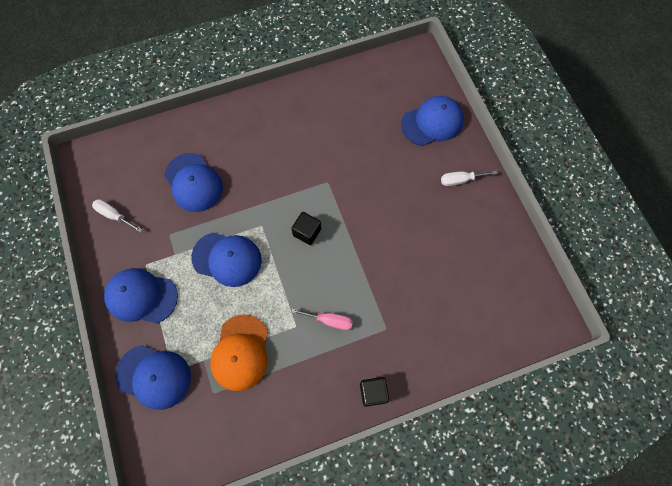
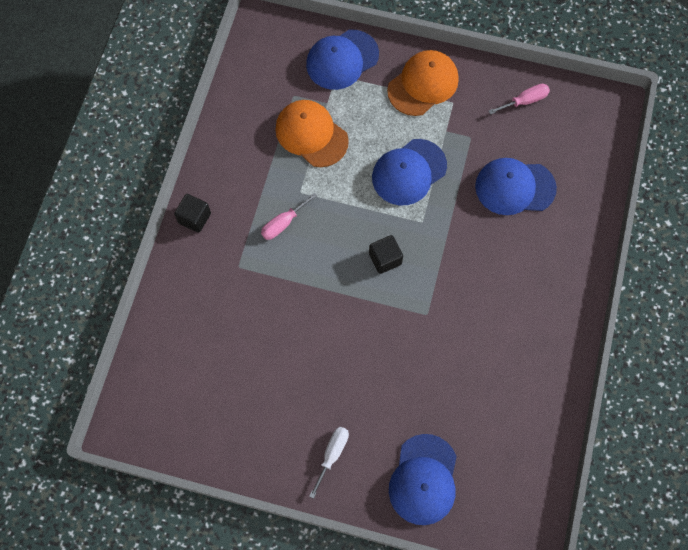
camera: 125 degrees right, 0 degrees up
white screwdriver [92,199,142,232] -> pink screwdriver [489,84,550,115]
blue cap [104,268,178,323] -> orange cap [387,50,459,116]

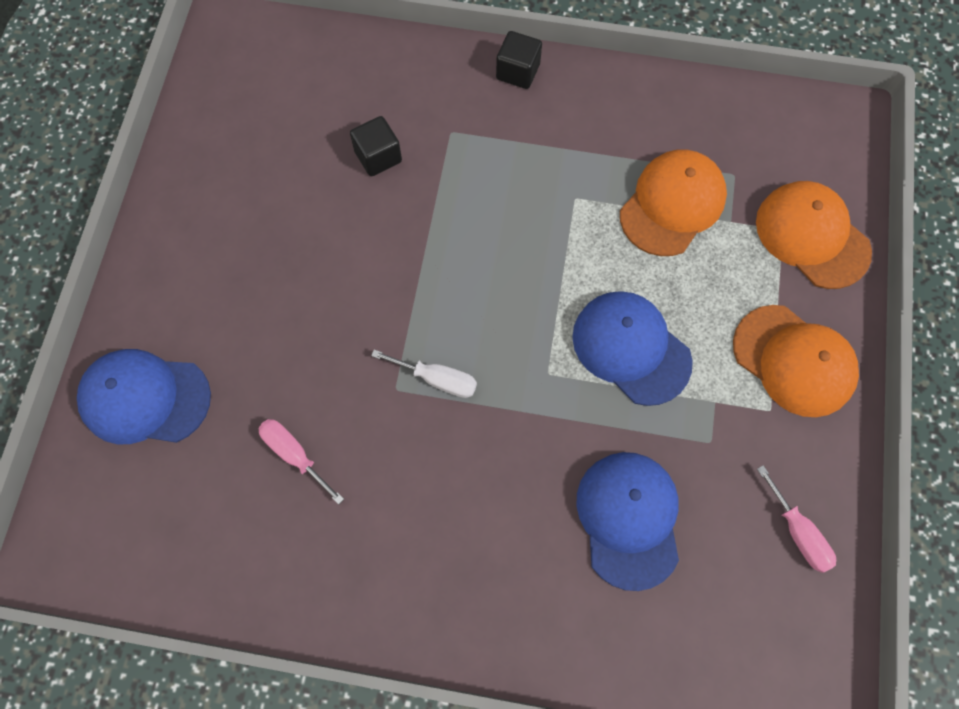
camera: 85 degrees right, 0 degrees up
pink screwdriver [261,192,318,240] -> pink screwdriver moved to [258,419,344,505]
blue cap [306,30,379,90] -> orange cap [756,181,872,289]
white screwdriver [309,427,349,499] -> white screwdriver moved to [371,349,477,398]
black cube [369,235,403,274] -> black cube moved to [350,116,402,176]

